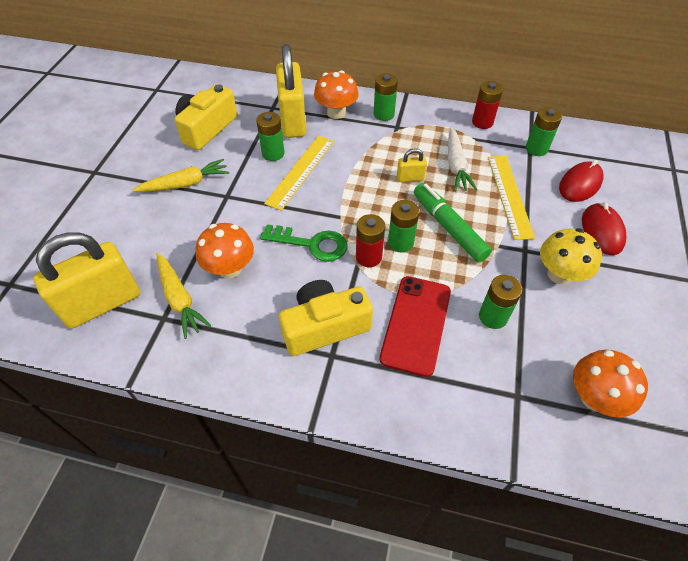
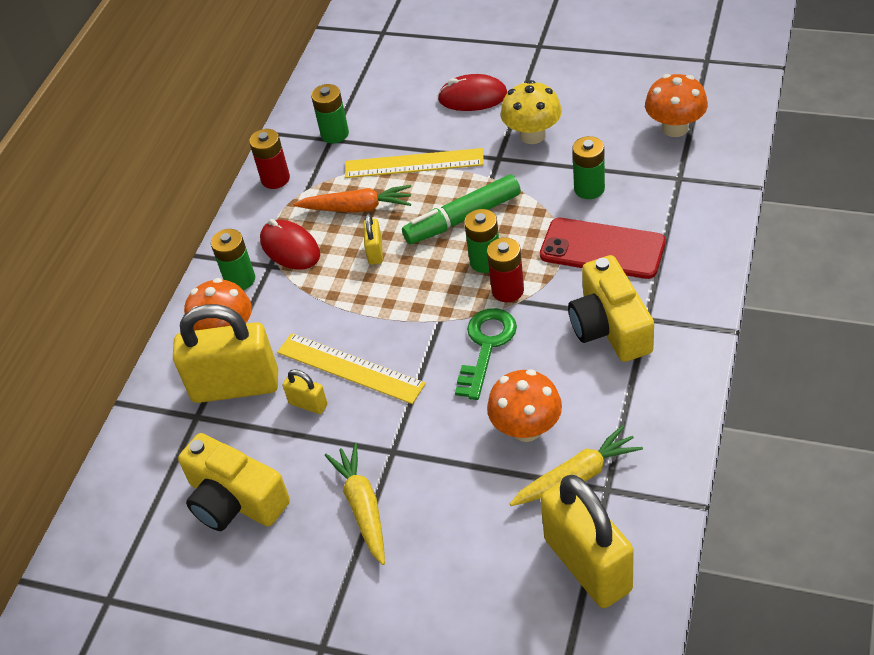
camera: 80 degrees left, 5 degrees down
green battery [256,112,284,161] -> yellow padlock [283,369,328,414]
white carrot [448,128,477,191] -> orange carrot [293,185,411,213]
red mouse [559,160,604,202] -> red mouse moved to [260,219,320,270]

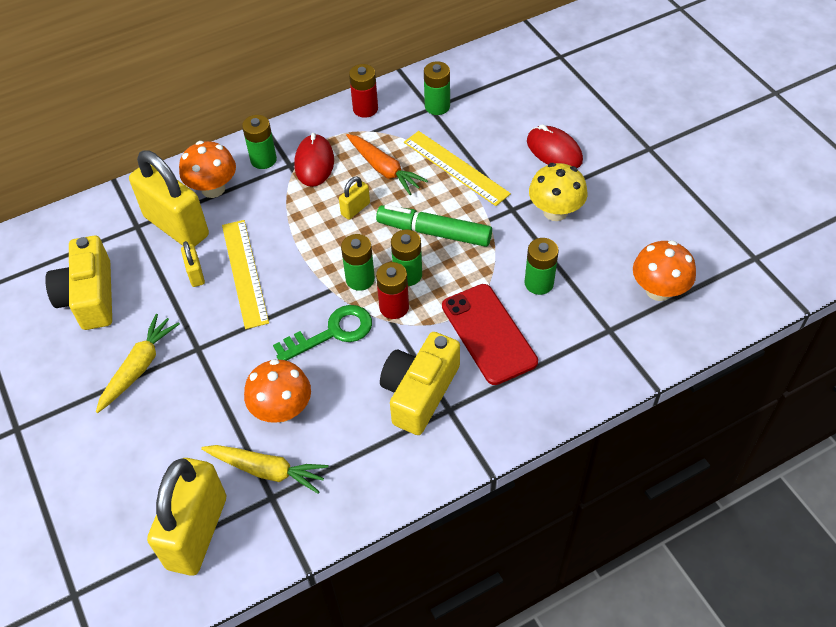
camera: 40 degrees right, 5 degrees up
none -> green battery [341,234,375,291]

